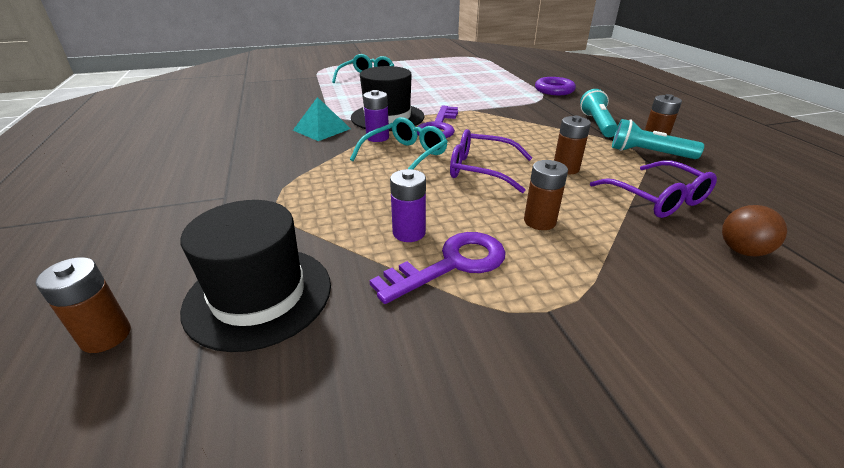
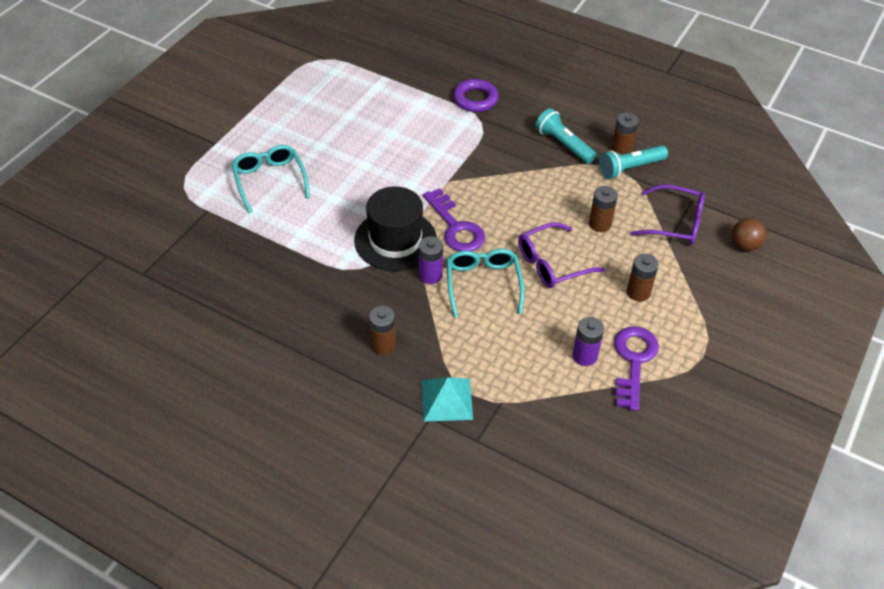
camera: 45 degrees left, 15 degrees up
brown battery [36,257,131,353] -> brown battery moved to [369,306,396,355]
black hat [180,200,331,352] -> none
turquoise pyramid [293,97,351,141] -> turquoise pyramid moved to [422,377,473,422]

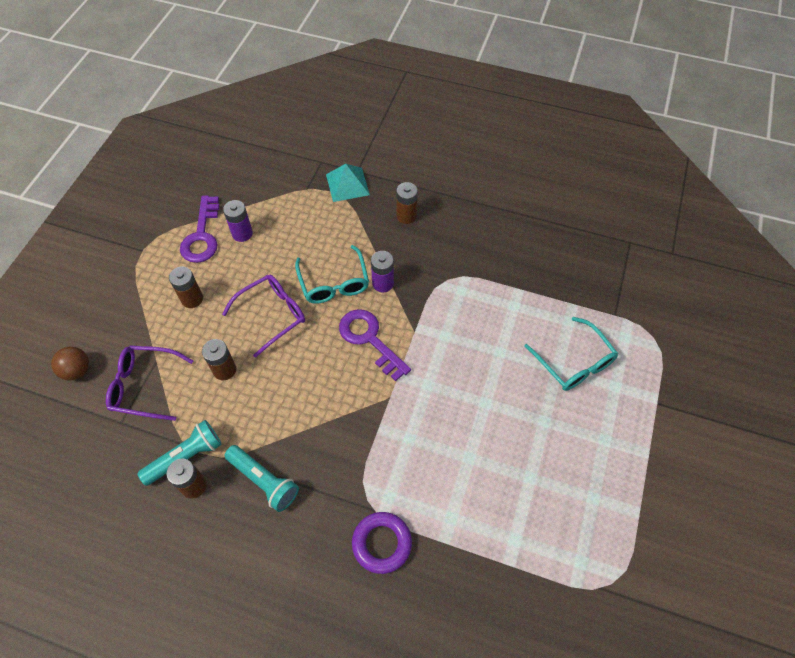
camera: 170 degrees right, 10 degrees up
black hat [354,186,437,271] -> none

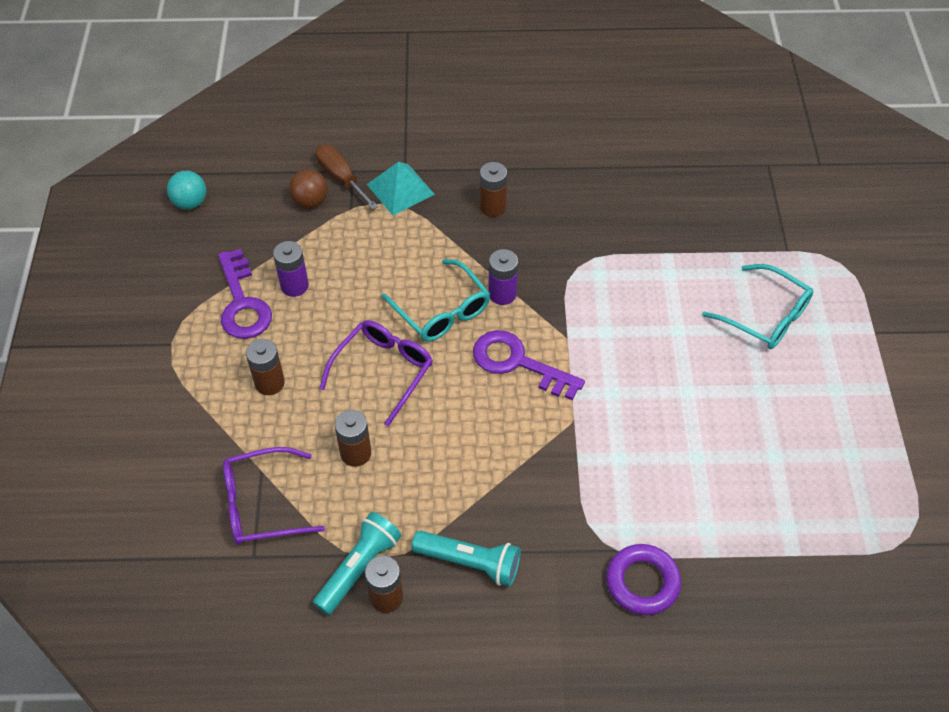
camera: 20 degrees left, 5 degrees down
brown ball [51,347,89,381] -> brown ball moved to [289,169,328,208]
none -> turquoise ball [167,171,206,209]
none -> brown screwdriver [315,145,378,210]

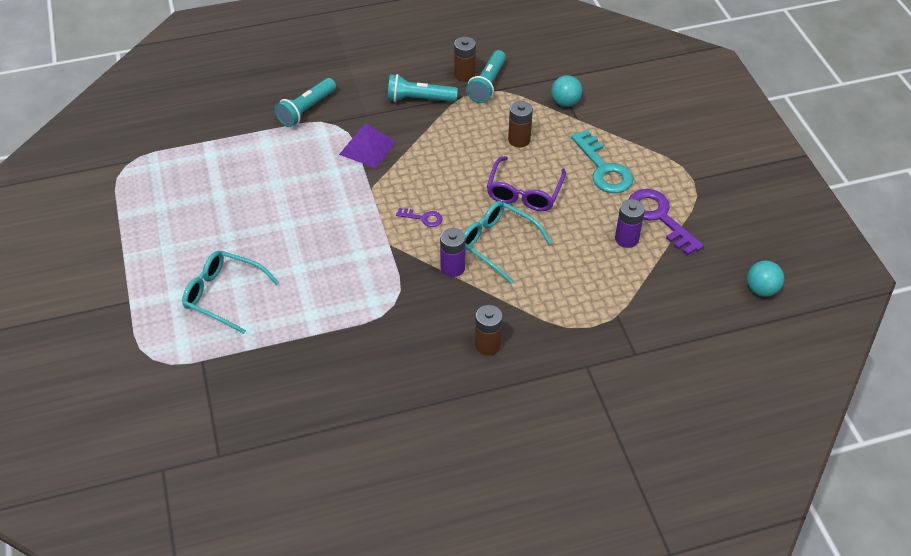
camera: 165 degrees right, 5 degrees down
purple glasses [223,447,325,545] -> turquoise ball [551,75,582,107]
brown battery [246,339,285,395] -> turquoise key [571,130,633,193]
brown ball [289,169,328,208] -> none
brown screwdriver [315,145,378,210] -> none
turquoise pyramid [367,162,435,215] -> none
purple key [473,330,585,401] -> purple key [396,208,443,227], size x0.50
purple ring [606,544,681,615] -> turquoise flashlight [275,78,336,127]
none -> purple pyramid [339,124,396,168]

